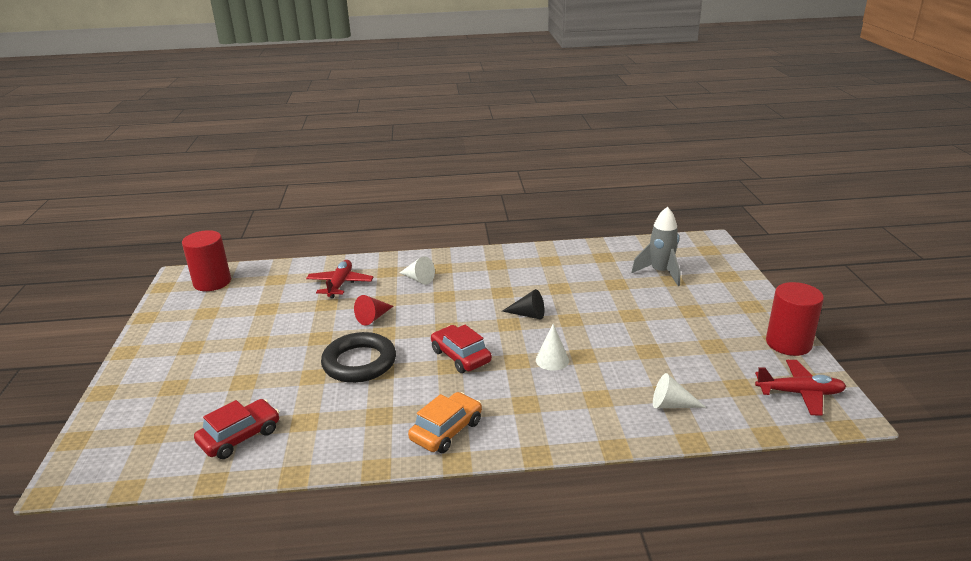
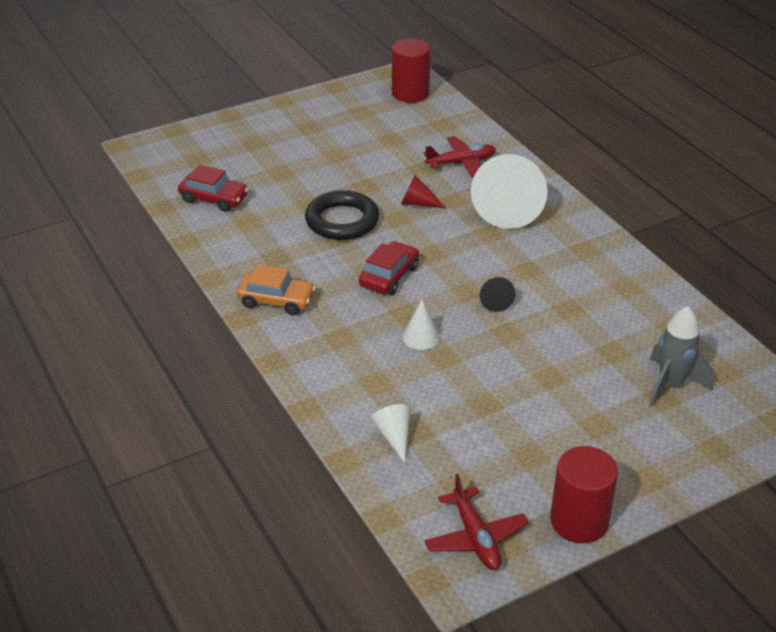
camera: 65 degrees right, 10 degrees up
white cone [400,256,435,285] -> white cone [471,154,548,229], size x2.27

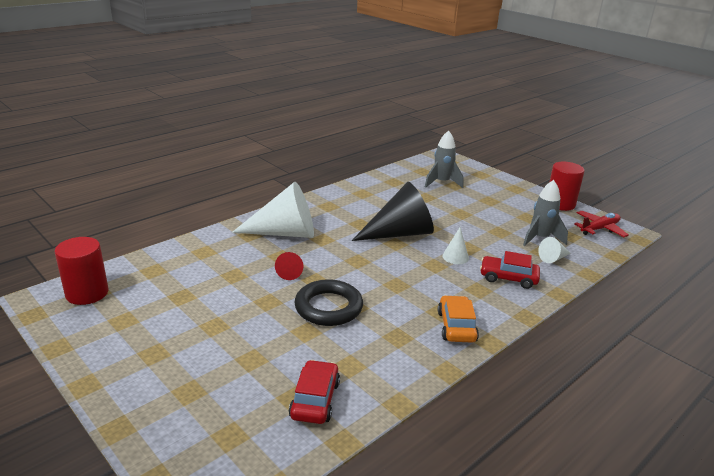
camera: 105 degrees left, 10 degrees down
red car [359,241,419,295] -> red car moved to [480,251,540,289]
red plane [424,136,496,177] -> none
black cone [480,277,515,312] -> black cone [352,182,434,241], size x2.27
none -> grey rocket [523,180,568,246]

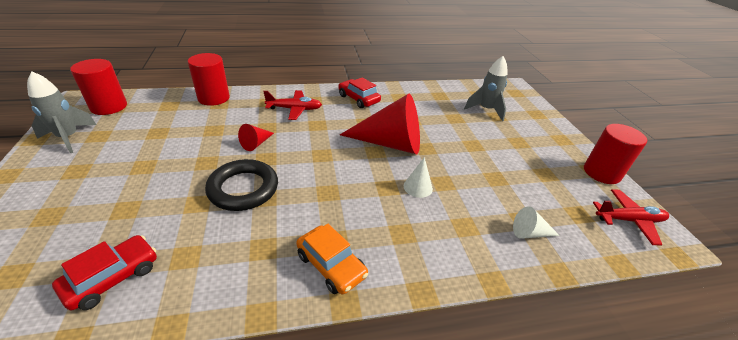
camera: 30 degrees right, 10 degrees up
white cone [232,182,314,238] -> red plane [263,90,322,120]
black cone [352,182,434,241] -> red cone [340,94,420,154]
orange car [438,295,479,343] -> orange car turned 105 degrees clockwise [296,224,368,294]
red car [480,251,540,289] -> red car moved to [338,77,381,108]
grey rocket [523,180,568,246] -> grey rocket moved to [27,71,97,153]
none -> red cylinder [188,53,230,106]

